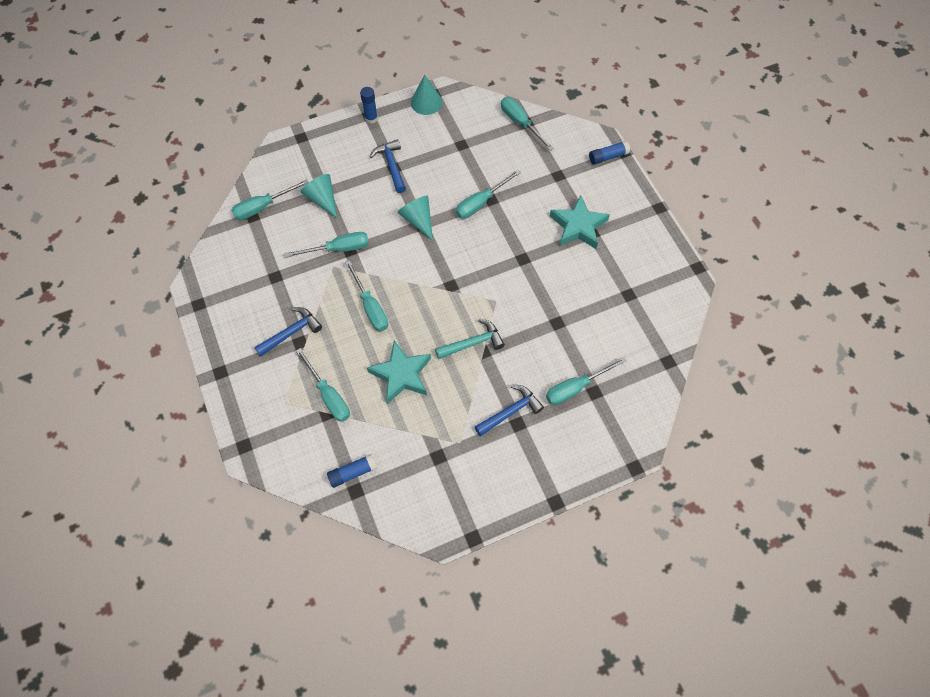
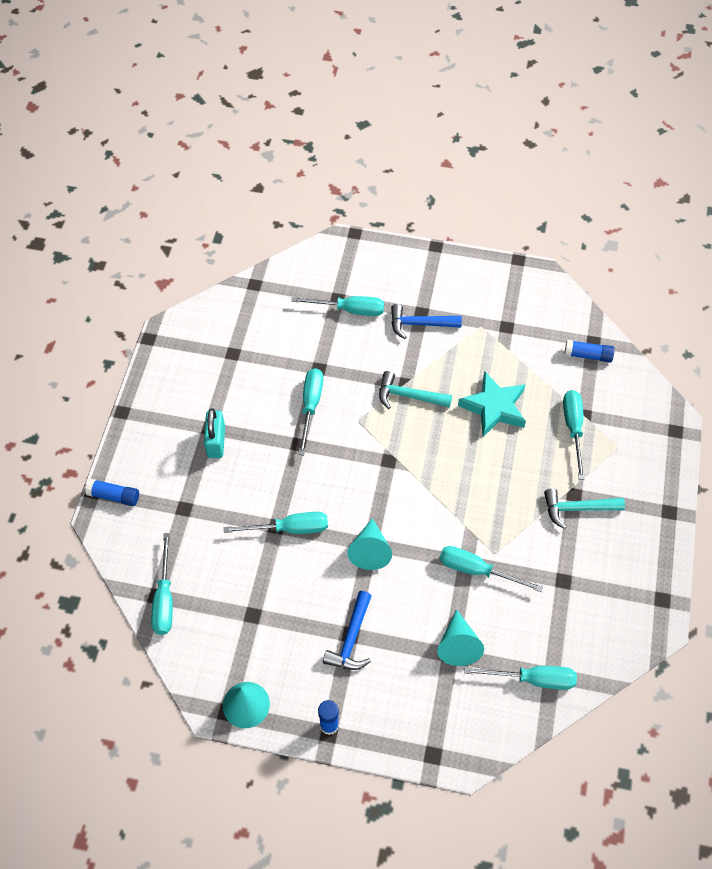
camera: 145 degrees left, 5 degrees down
blue hammer [254,307,322,356] -> turquoise hammer [544,488,625,529]
turquoise screwdriver [345,260,388,332] -> turquoise screwdriver moved to [298,368,323,455]
turquoise star [550,195,610,249] -> turquoise padlock [204,408,225,458]

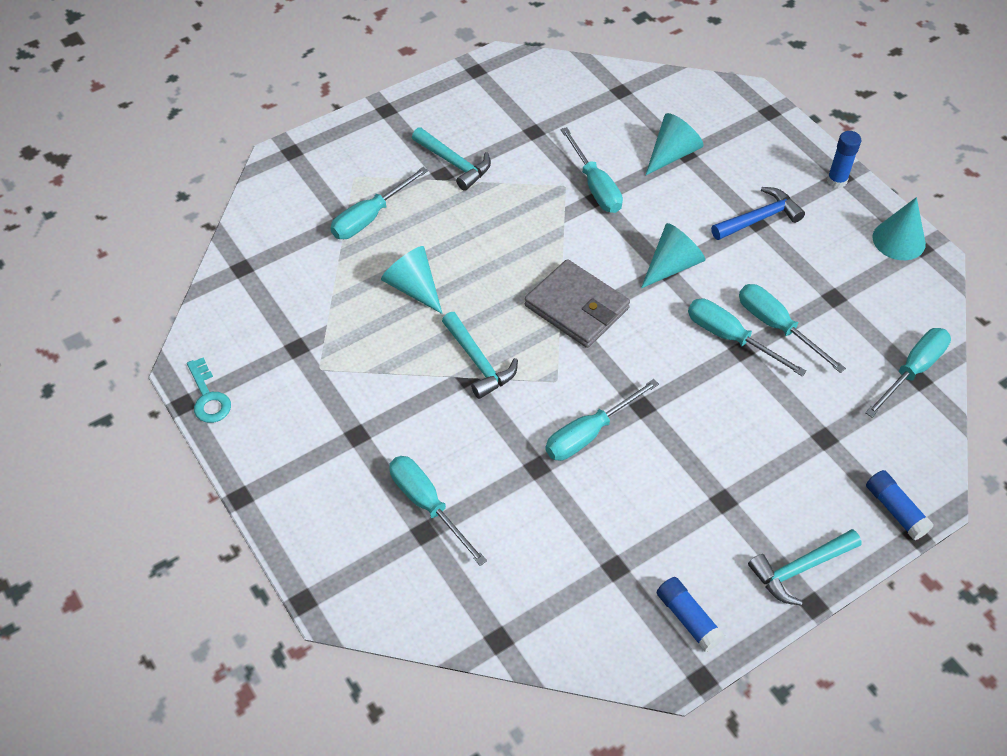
camera: 135 degrees left, 5 degrees down
turquoise padlock [204,408,225,458] -> none
blue hammer [391,304,462,339] -> none
turquoise star [458,371,526,437] -> turquoise cone [381,246,442,314]
turquoise screwdriver [464,666,577,690] -> turquoise screwdriver moved to [739,284,846,373]
blue glue stick [564,340,615,363] -> blue glue stick moved to [657,577,725,652]
none -> turquoise key [187,358,231,423]
none -> grey wallet [525,259,630,348]
none -> turquoise hammer [748,529,862,606]

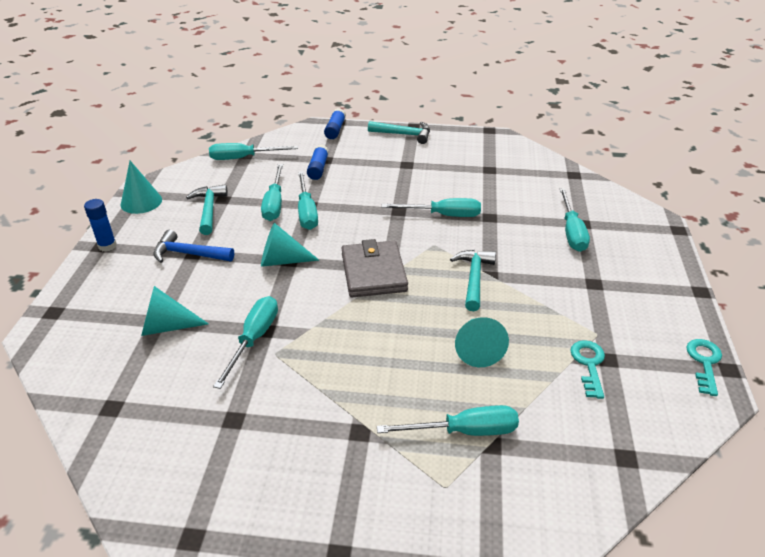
camera: 140 degrees left, 15 degrees down
turquoise hammer [412,127,491,191] -> turquoise hammer moved to [186,184,228,235]
blue glue stick [657,577,725,652] -> blue glue stick moved to [307,144,329,180]
none -> turquoise key [570,340,605,399]

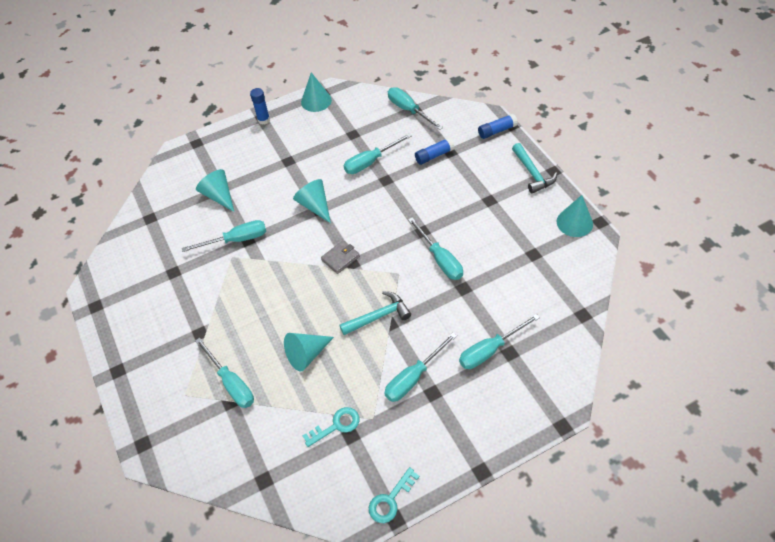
camera: 60 degrees right, 15 degrees up
blue hammer [153,230,234,263] -> none
turquoise hammer [186,184,228,235] -> none
turquoise screwdriver [298,172,318,230] -> turquoise screwdriver moved to [384,333,457,402]
grey wallet [341,239,408,298] -> grey wallet [321,240,360,274], size x0.56
turquoise key [686,339,722,396] -> turquoise key turned 150 degrees clockwise [369,467,420,523]
none -> turquoise cone [557,195,593,237]

